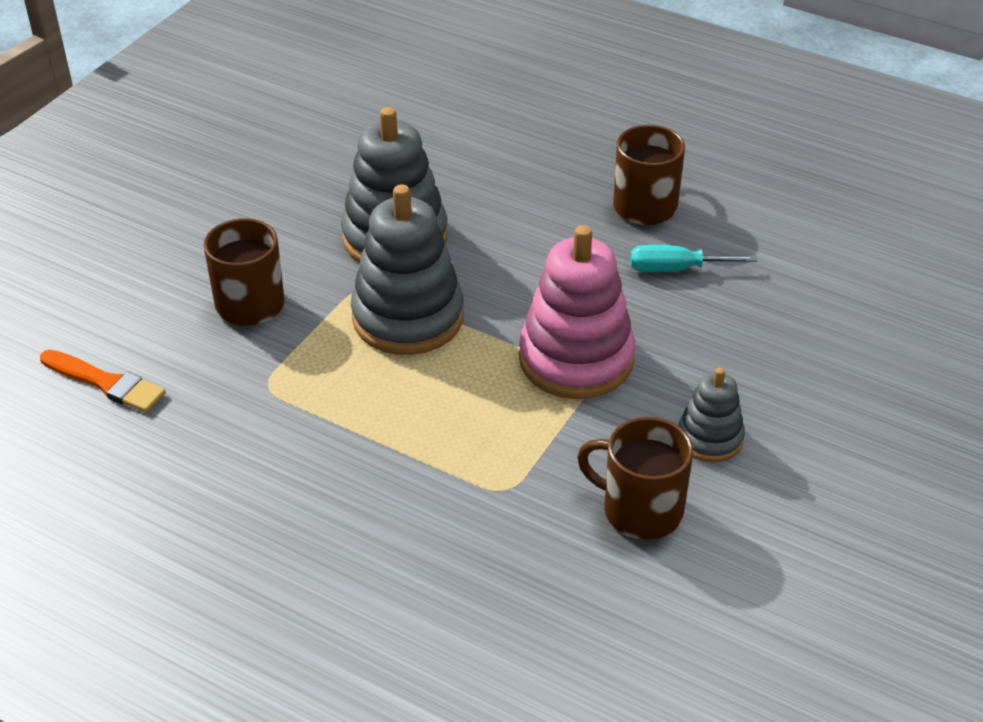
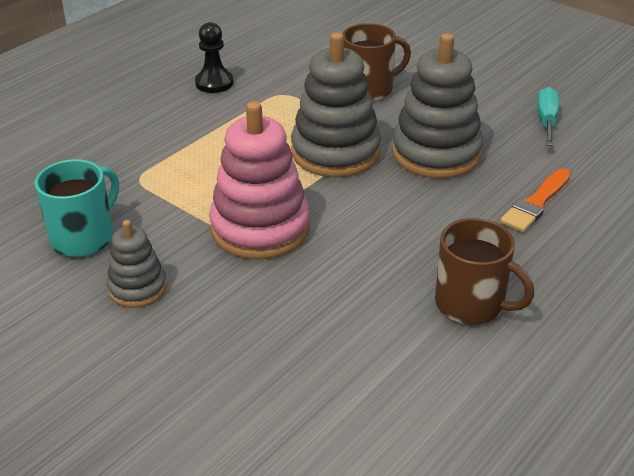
camera: 100 degrees right, 5 degrees down
orange brush [40,350,166,413] -> orange brush moved to [500,168,571,232]
brown mug [577,417,693,540] -> turquoise mug [35,159,119,257]
turquoise screwdriver [630,245,757,272] -> turquoise screwdriver moved to [537,87,559,146]
none -> black pawn [195,22,234,93]

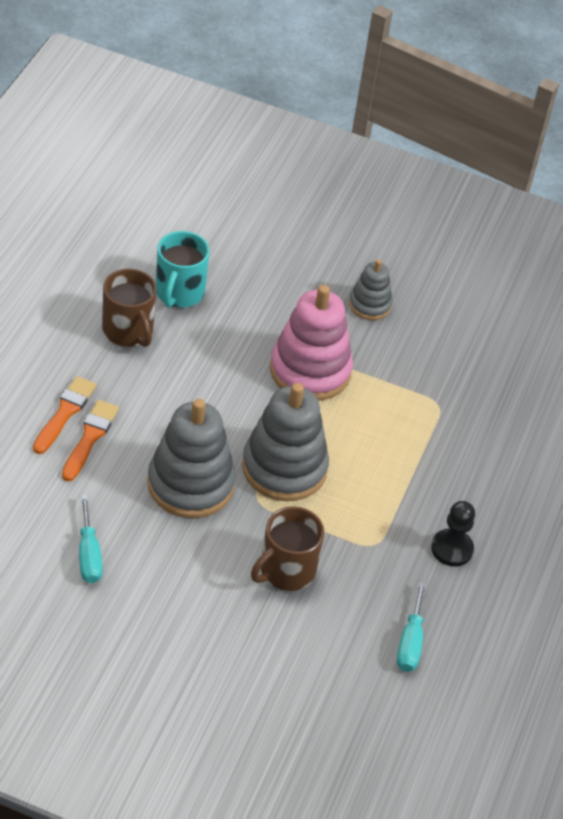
camera: 155 degrees right, 10 degrees up
turquoise mug [35,159,119,257] -> turquoise mug moved to [156,231,210,308]
brown mug [435,218,534,325] -> brown mug turned 135 degrees counterclockwise [102,269,157,347]
none -> orange brush [33,376,97,454]
none -> turquoise screwdriver [397,581,426,672]

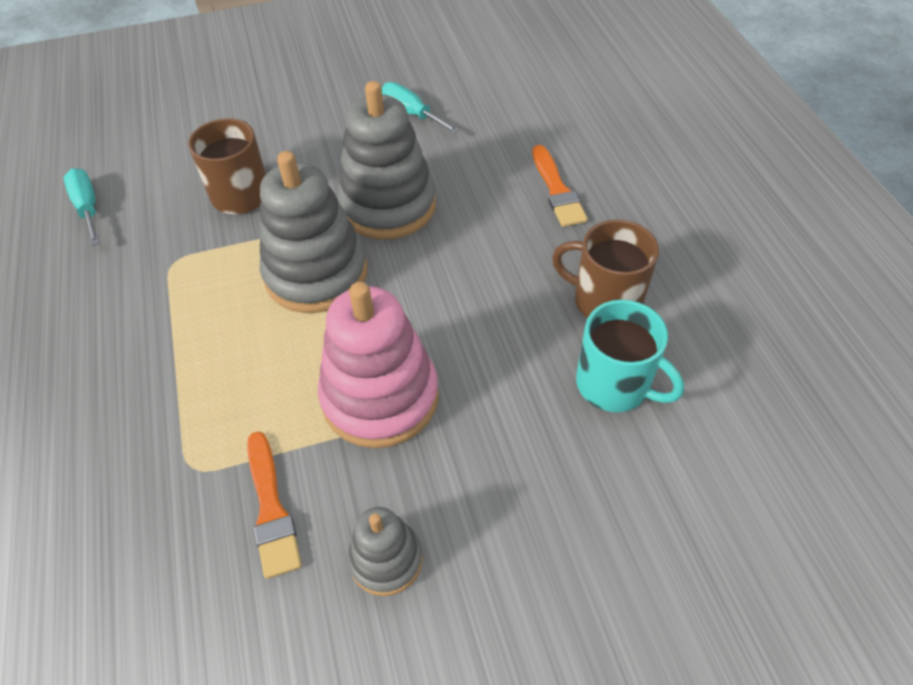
camera: 150 degrees right, 5 degrees up
orange brush [62,400,119,481] -> orange brush moved to [247,431,302,579]
turquoise mug [156,231,210,308] -> turquoise mug turned 150 degrees clockwise [576,300,684,412]
black pawn [431,501,475,567] -> none

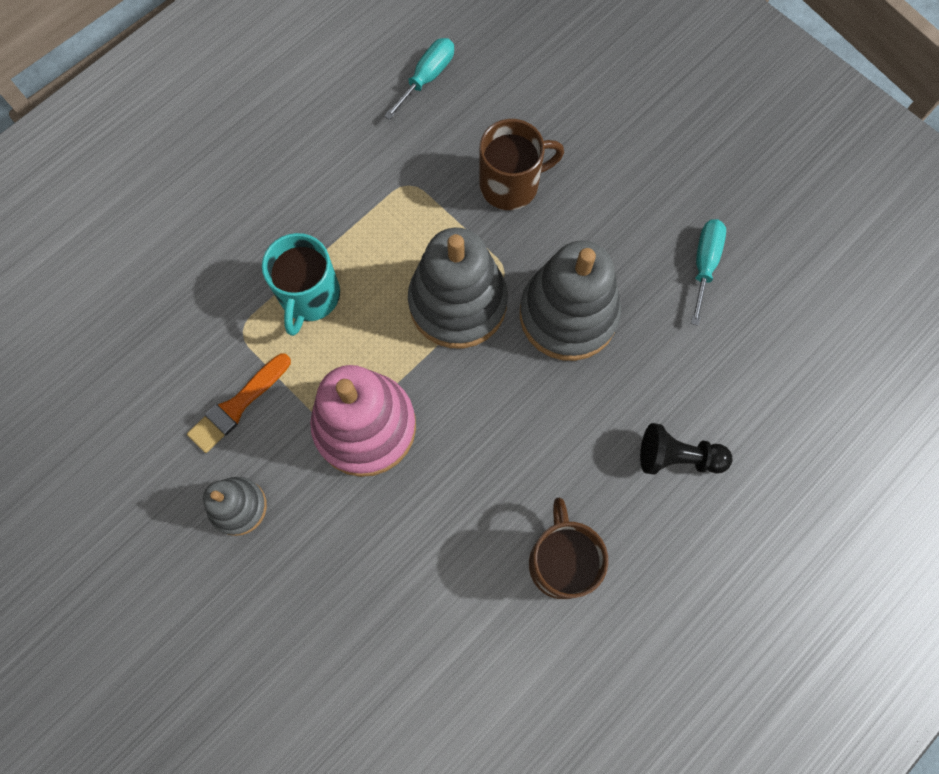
camera: 60 degrees right, 20 degrees up
orange brush [532,145,587,227] -> black pawn [640,423,733,475]
turquoise mug [576,300,684,412] -> turquoise mug moved to [262,233,340,336]

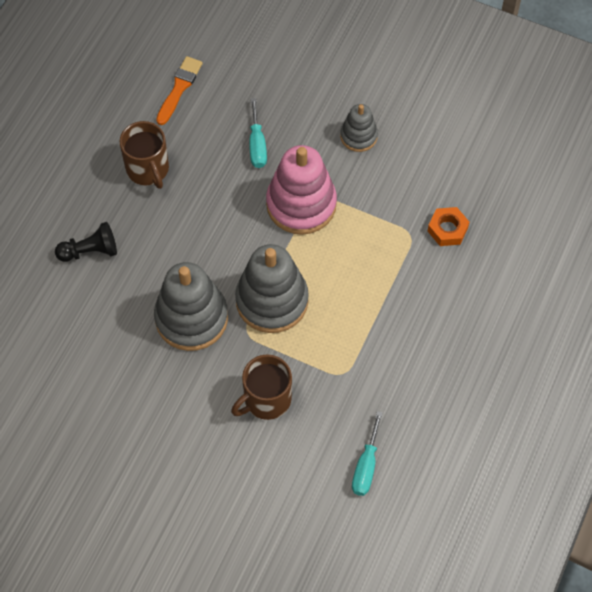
camera: 160 degrees right, 10 degrees down
orange brush [187,353,291,453] -> orange brush moved to [156,56,203,125]
turquoise mug [262,233,340,336] -> none
turquoise screwdriver [691,219,726,326] -> turquoise screwdriver moved to [249,98,267,168]
none -> orange nut [428,207,469,246]

